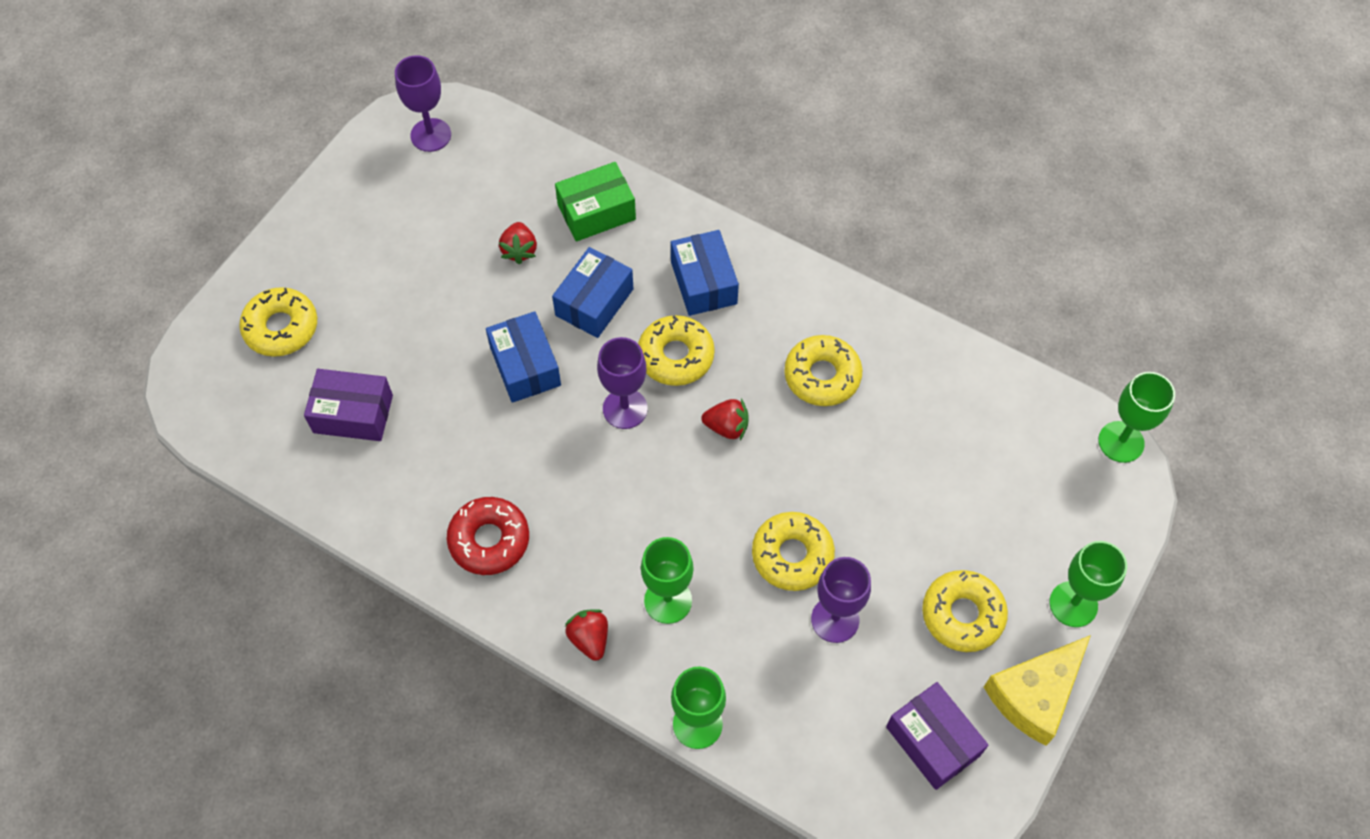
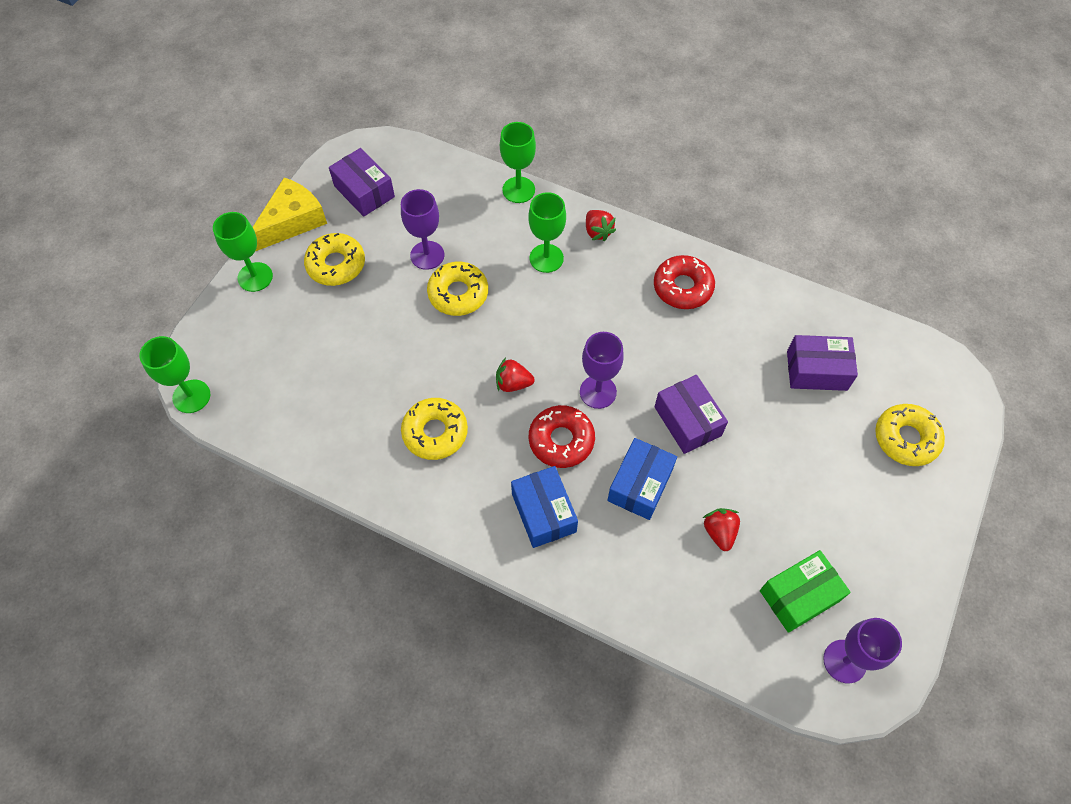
camera: 175 degrees right, 0 degrees up
blue box [486,312,561,403] -> purple box [655,375,728,454]
green box [555,162,636,241] -> green box moved to [760,550,851,633]
yellow donut [638,315,715,386] -> red donut [529,405,595,468]

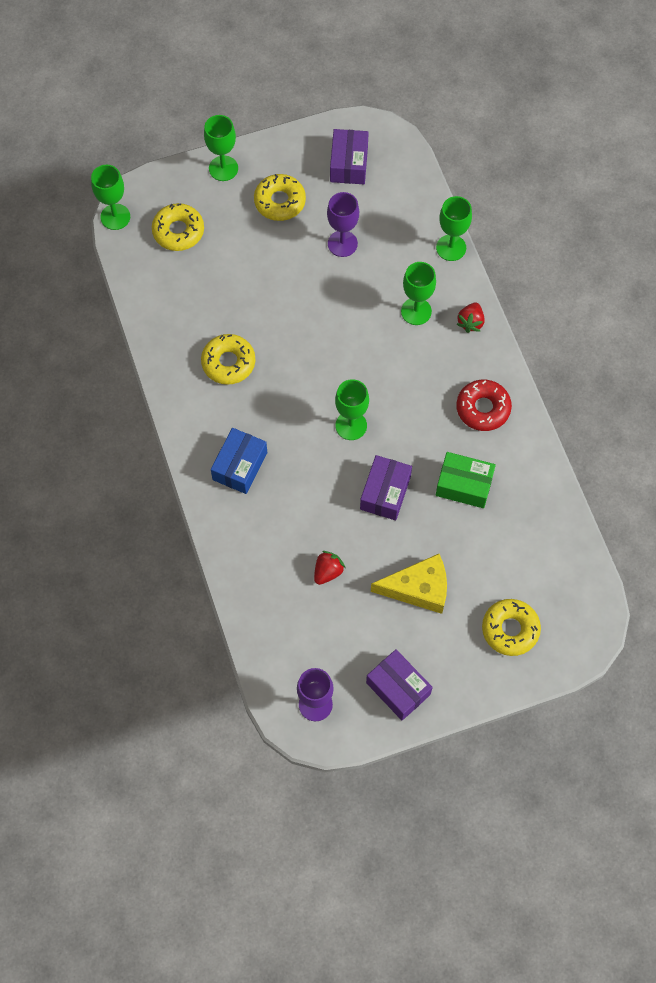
camera: 45 degrees right, 5 degrees up
yellow cheese [253,177,327,251] -> yellow cheese moved to [371,554,447,614]
yellow donut [427,262,488,316] -> yellow donut moved to [152,203,204,251]
red strawberry [496,358,535,392] -> none
red donut [529,405,595,468] -> none
purple goblet [580,332,624,409] -> green goblet [335,379,369,440]
blue box [607,438,677,520] -> none
green box [760,550,851,633] -> green box moved to [436,452,496,508]
purple box [787,335,858,391] -> purple box moved to [366,650,433,720]

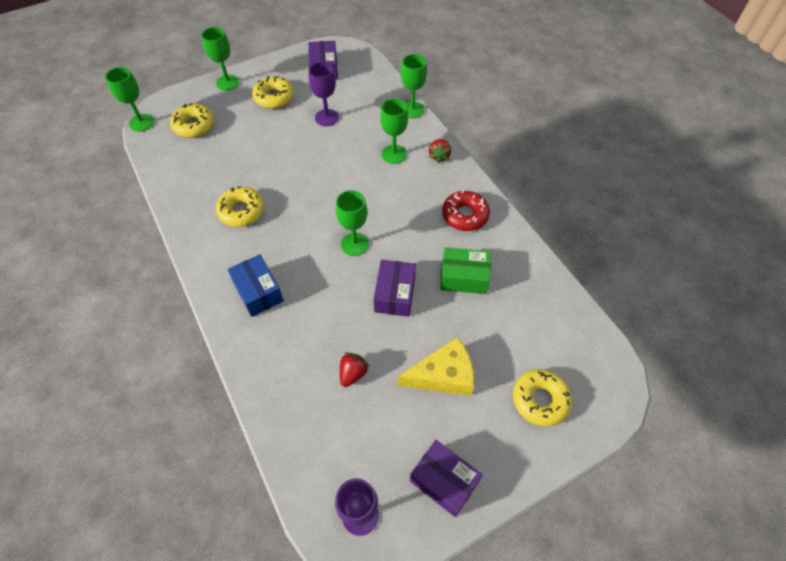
camera: 10 degrees left, 10 degrees down
blue box [211,428,267,494] -> blue box turned 45 degrees counterclockwise [227,254,284,317]

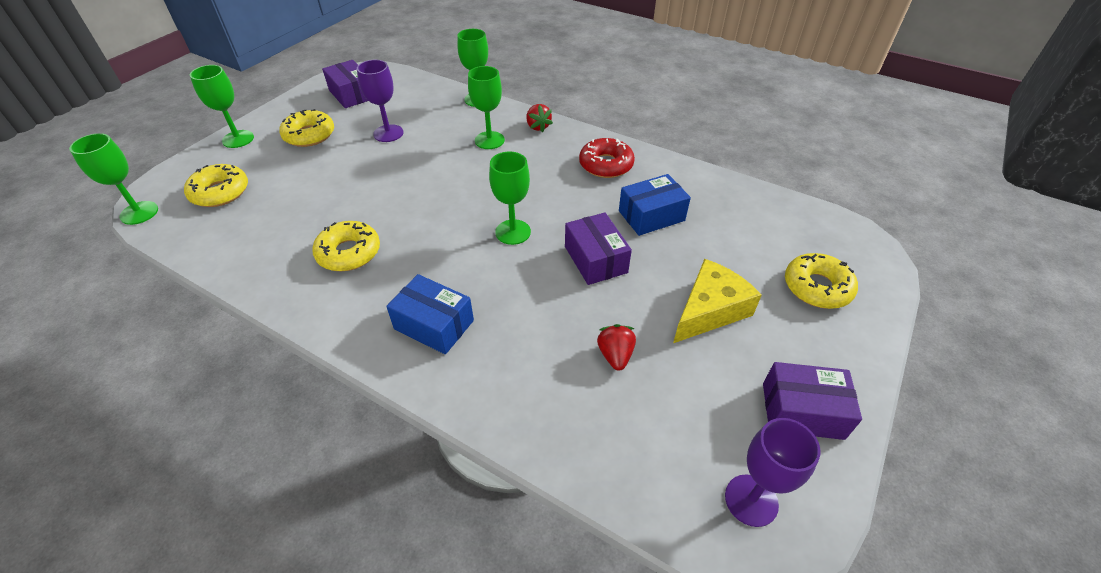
camera: 30 degrees left, 10 degrees down
green box [441,247,491,294] -> blue box [619,174,691,236]

